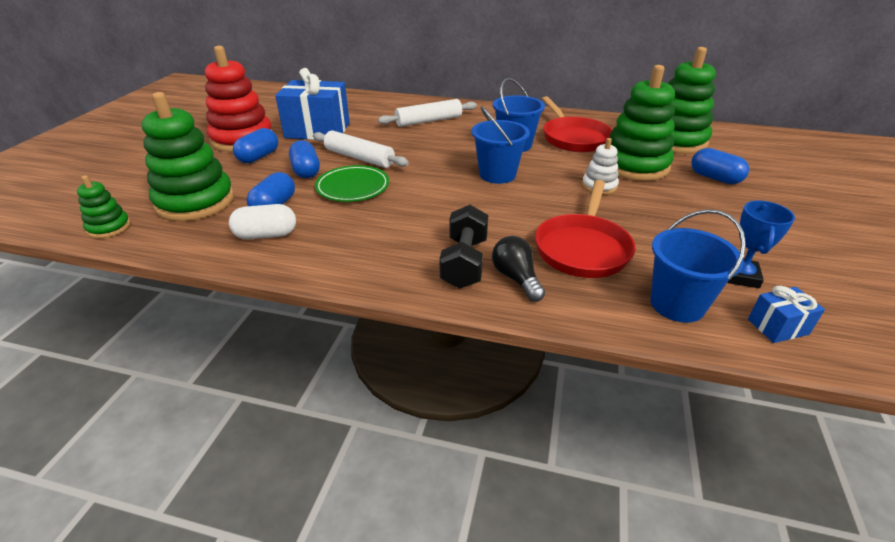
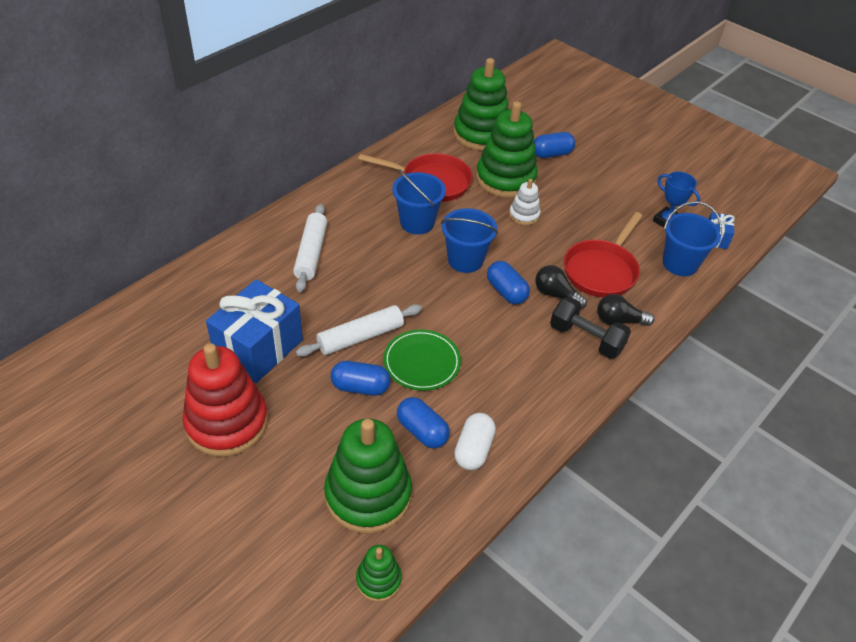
camera: 65 degrees left, 10 degrees up
blue capsule [233,128,278,163] -> blue capsule moved to [487,261,530,304]
red pan [535,180,636,278] -> red pan turned 75 degrees clockwise [564,212,642,297]
none -> black light bulb [535,265,587,309]

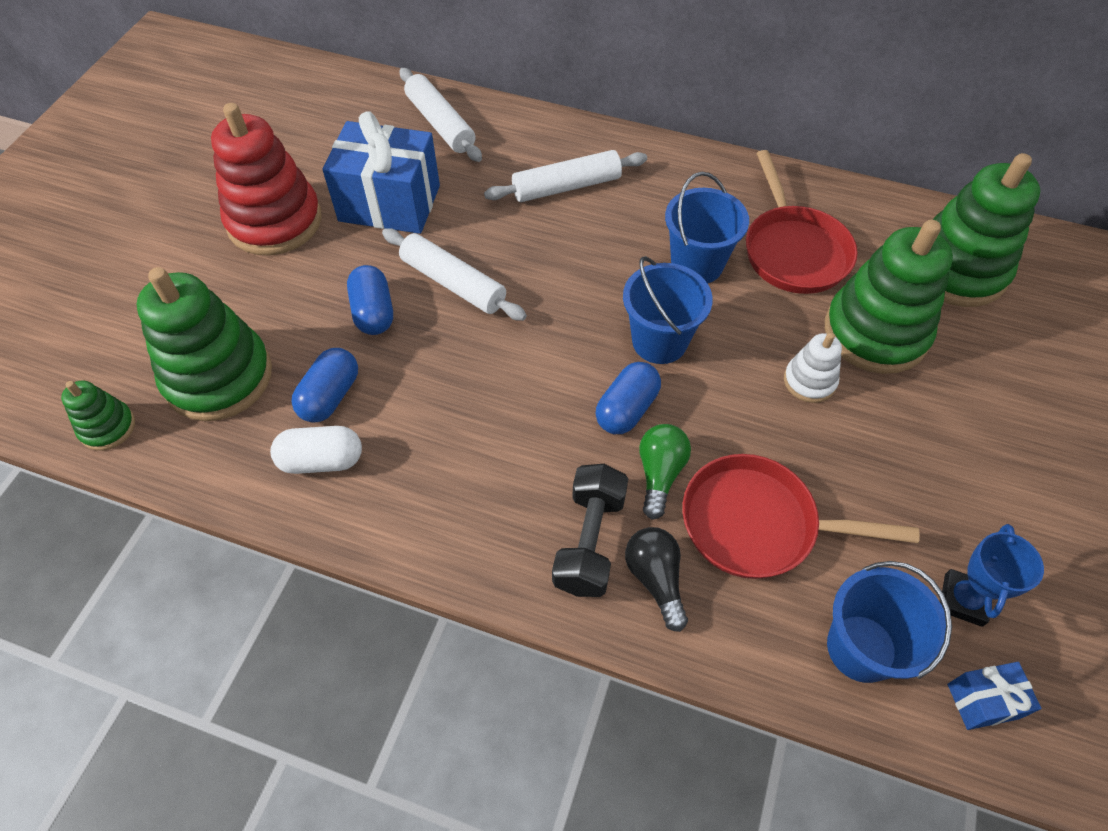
camera: 70 degrees right, 10 degrees up
green plate [383,330,461,391] -> none
blue capsule [534,132,575,158] -> none
black light bulb [535,265,587,309] -> green light bulb [639,424,691,519]
none -> white rolling pin [400,68,482,162]

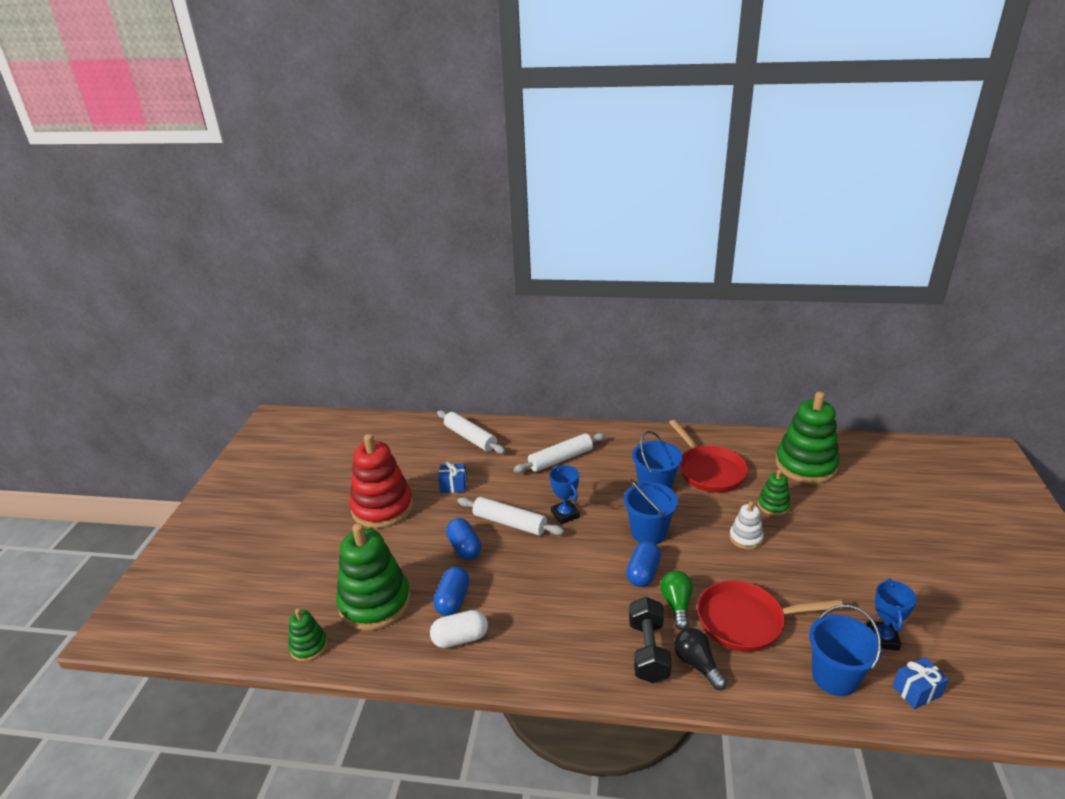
camera: 10 degrees left, 25 degrees down
blue gift [323,111,440,234] -> blue gift [438,461,467,493], size x0.46
green stacking toy [825,220,953,374] -> green stacking toy [758,470,791,516], size x0.49
none -> blue trophy [550,465,580,524]

